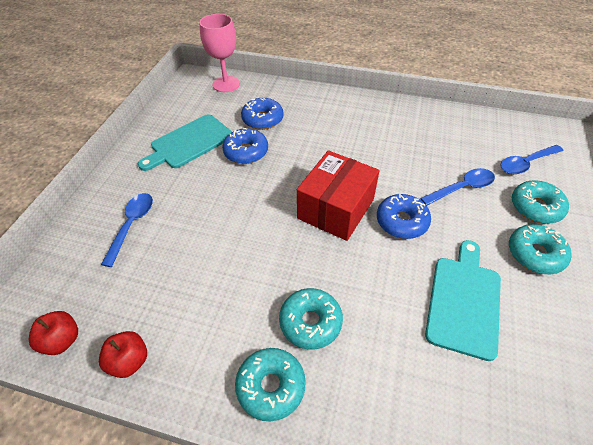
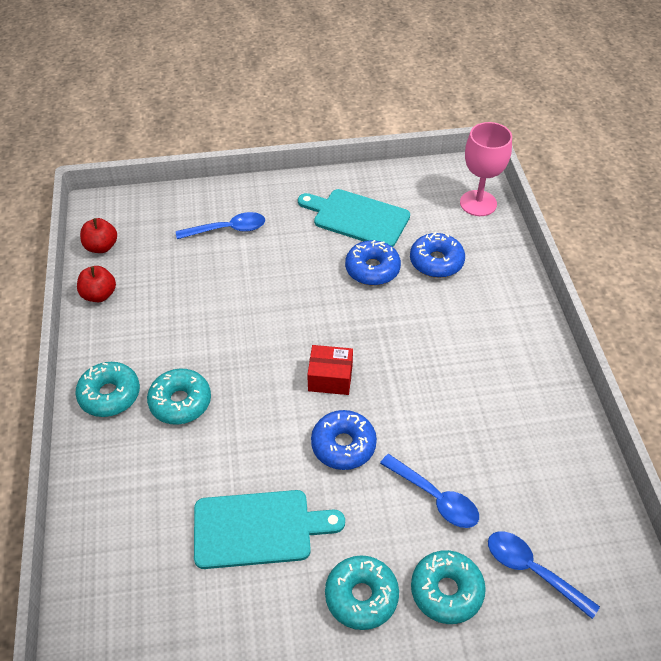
camera: 65 degrees right, 0 degrees up
red box [297,150,380,241] -> red box [307,345,353,395], size x0.56

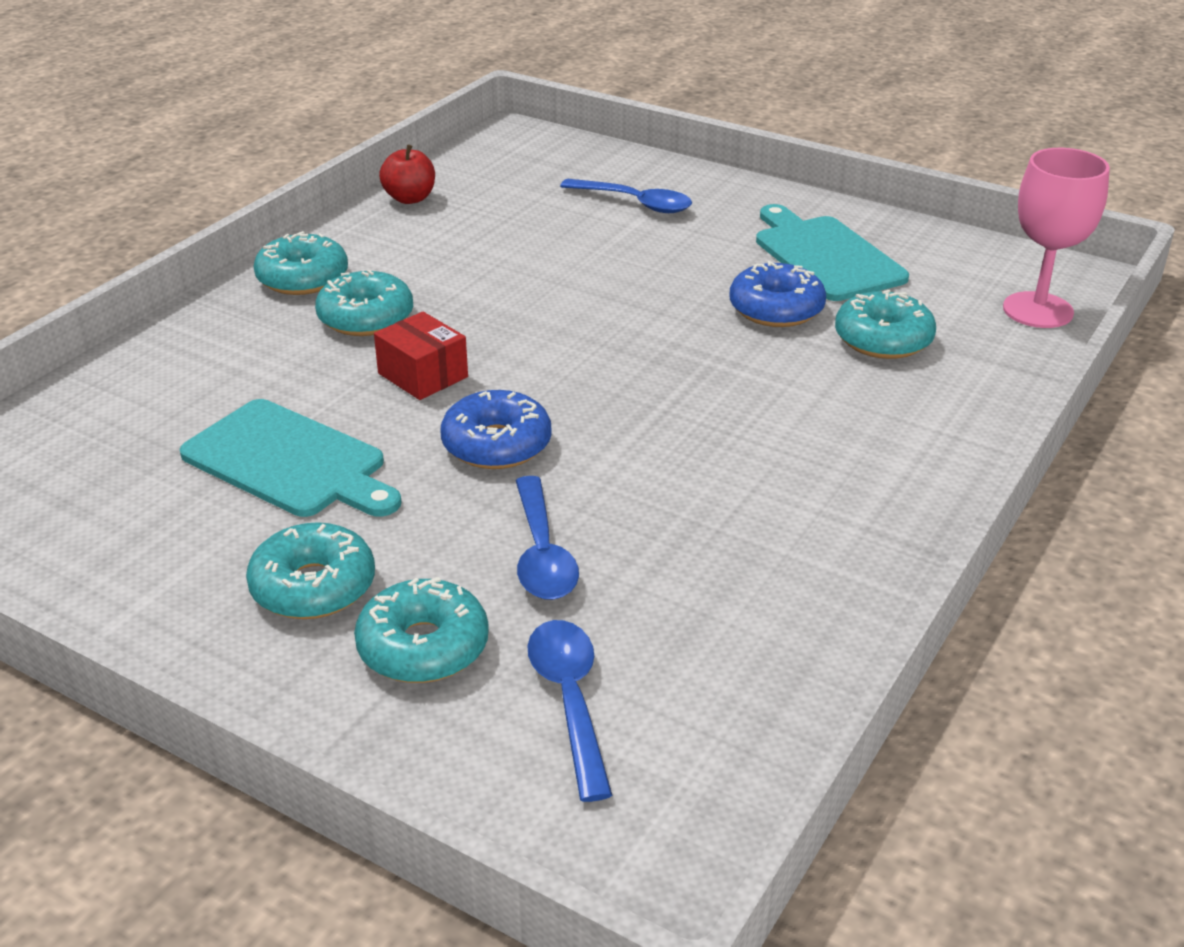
camera: 40 degrees right, 15 degrees down
red apple [80,218,117,253] -> none
red box [307,345,353,395] -> red box moved to [374,312,468,400]
blue donut [410,232,465,278] -> turquoise donut [835,290,936,359]

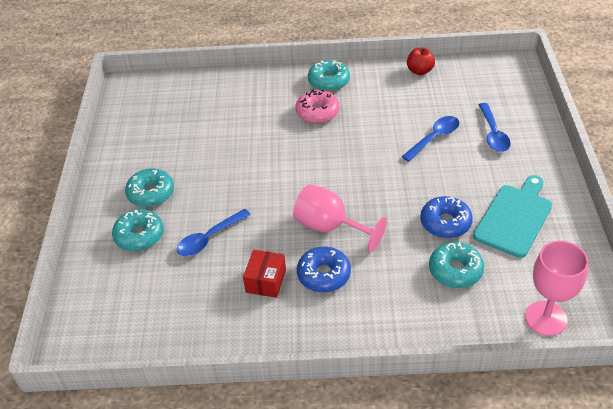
camera: 60 degrees right, 10 degrees up
turquoise cutting board [179,399,401,517] -> none
turquoise donut [315,270,413,336] -> pink donut [295,90,340,124]
red box [374,312,468,400] -> red box moved to [243,250,286,298]
blue donut [440,390,551,469] -> blue donut moved to [297,247,351,292]
blue spoon [528,620,612,802] -> blue spoon moved to [402,116,459,162]
none -> pink goblet [293,184,387,252]

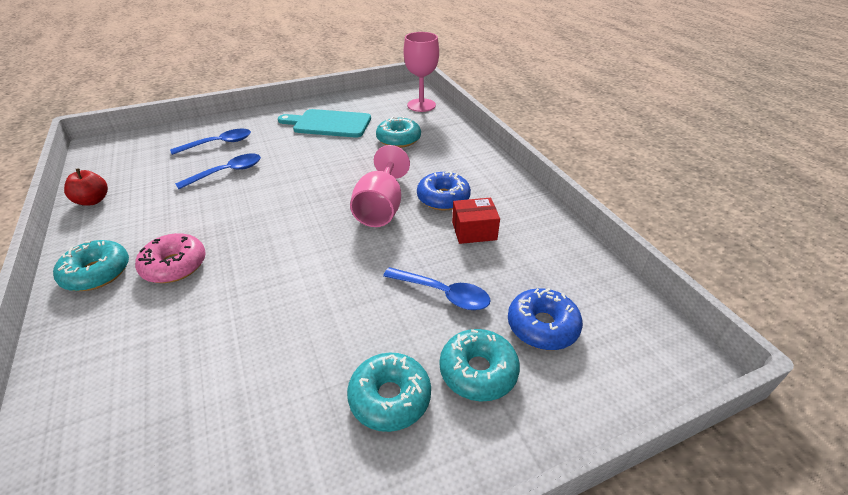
camera: 115 degrees left, 5 degrees down
blue spoon [402,116,459,162] -> blue spoon turned 120 degrees clockwise [175,154,261,189]
blue donut [420,196,473,238] -> blue donut moved to [508,288,583,350]

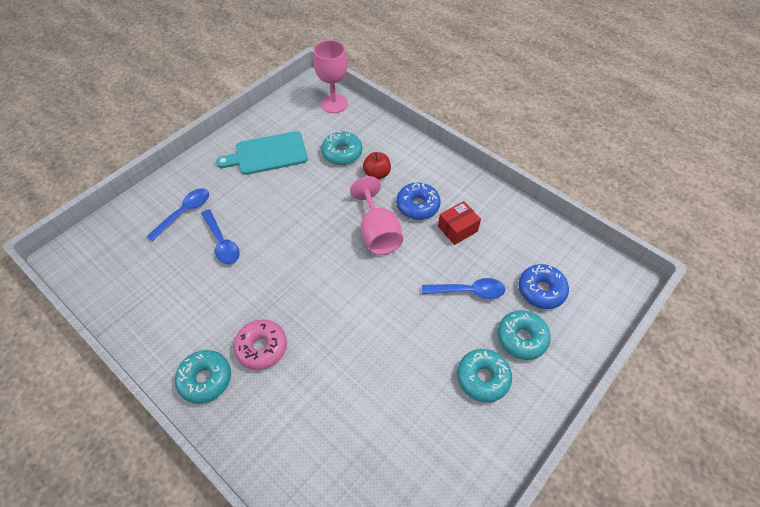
camera: 25 degrees left, 15 degrees up
red apple [64,168,108,206] -> red apple moved to [363,152,391,180]
blue spoon [175,154,261,189] -> blue spoon turned 120 degrees clockwise [201,209,240,264]

